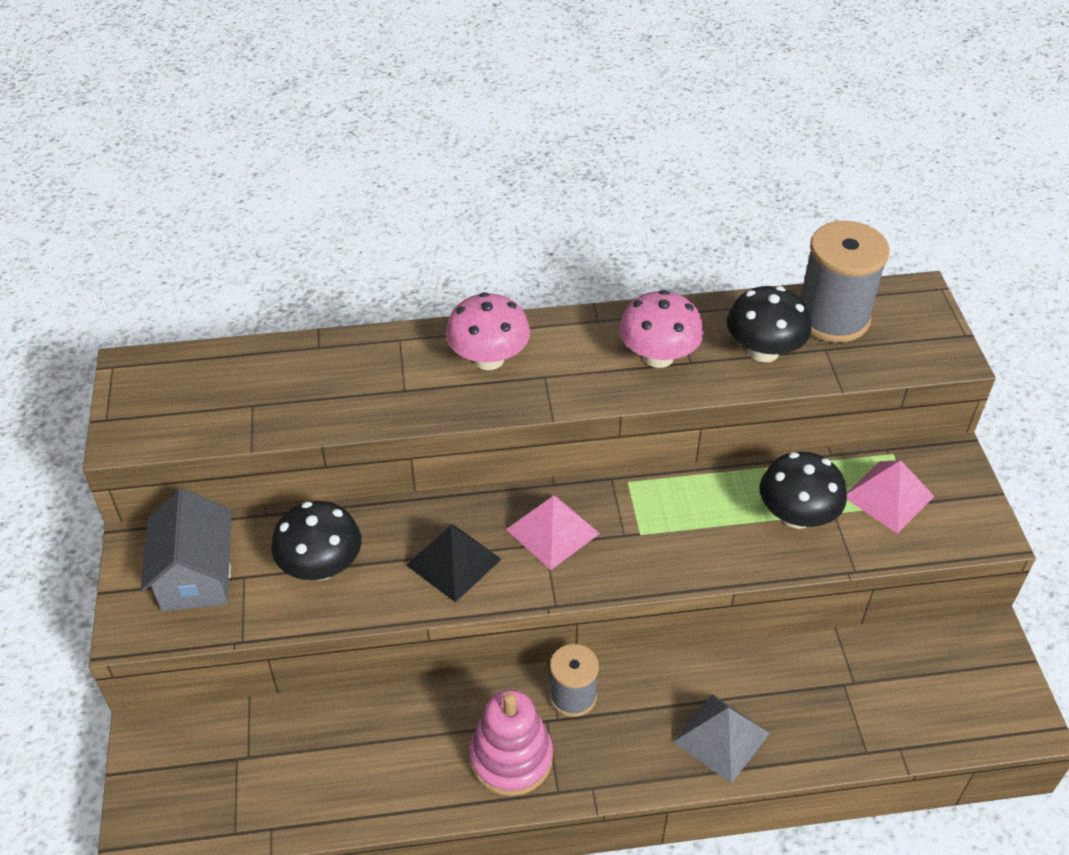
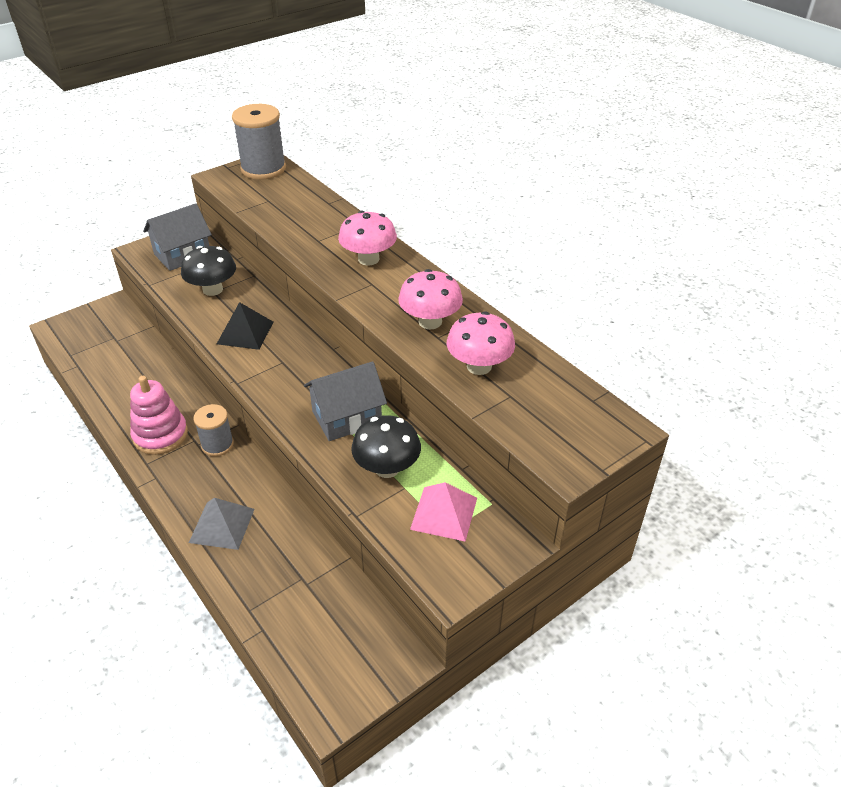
camera: 60 degrees right, 5 degrees down
pink pyramid [506,495,600,570] -> none
black mushroom [727,286,811,362] -> pink mushroom [447,311,515,375]
grey spool [800,221,890,343] -> grey spool moved to [232,104,286,180]
none -> grey house [304,361,387,441]

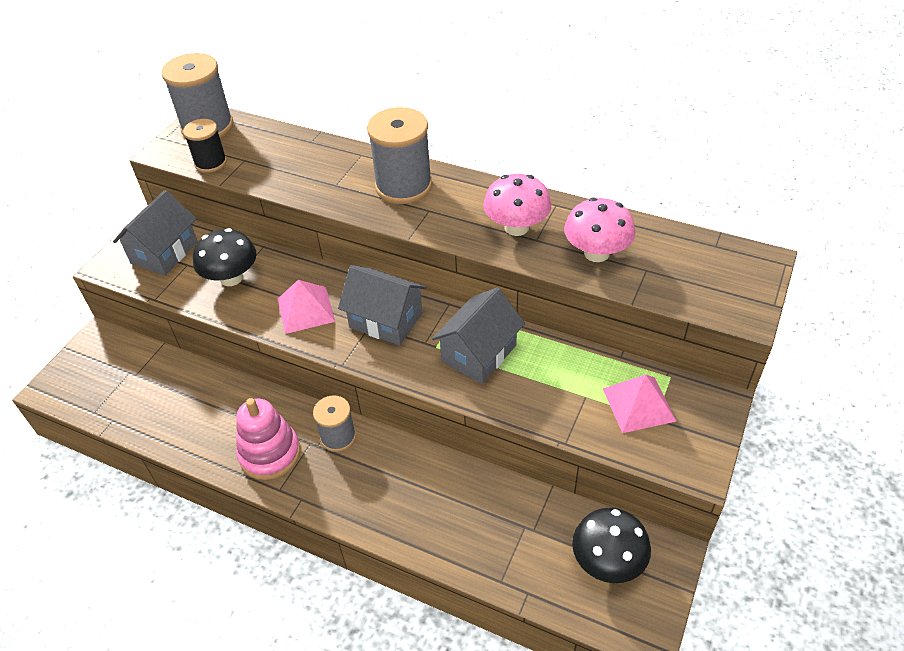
camera: 25 degrees left, 5 degrees up
grey pyramid [189,498,254,550] -> none
black pyramid [217,302,273,350] -> pink pyramid [278,280,335,334]
pink mushroom [338,211,397,266] -> grey spool [367,107,432,204]
black mushroom [351,415,421,478] -> black mushroom moved to [572,508,651,583]
none -> black spool [183,119,227,173]
none -> grey house [338,265,427,346]

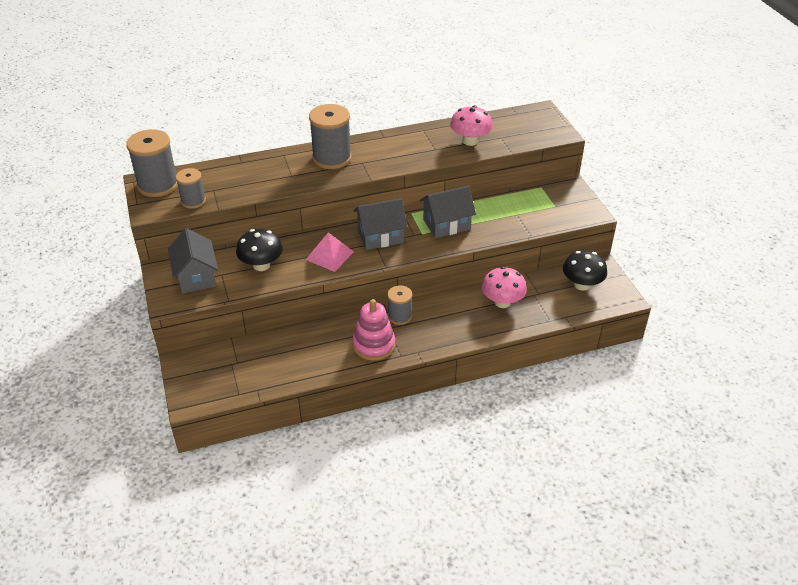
camera: 45 degrees left, 5 degrees down
black spool [183,119,227,173] -> grey spool [176,168,206,209]
grey house [432,287,525,384] -> grey house turned 75 degrees clockwise [420,186,476,238]
pink mushroom [483,174,551,236] -> pink mushroom moved to [482,267,527,308]
pink pyramid [603,375,677,433] -> none

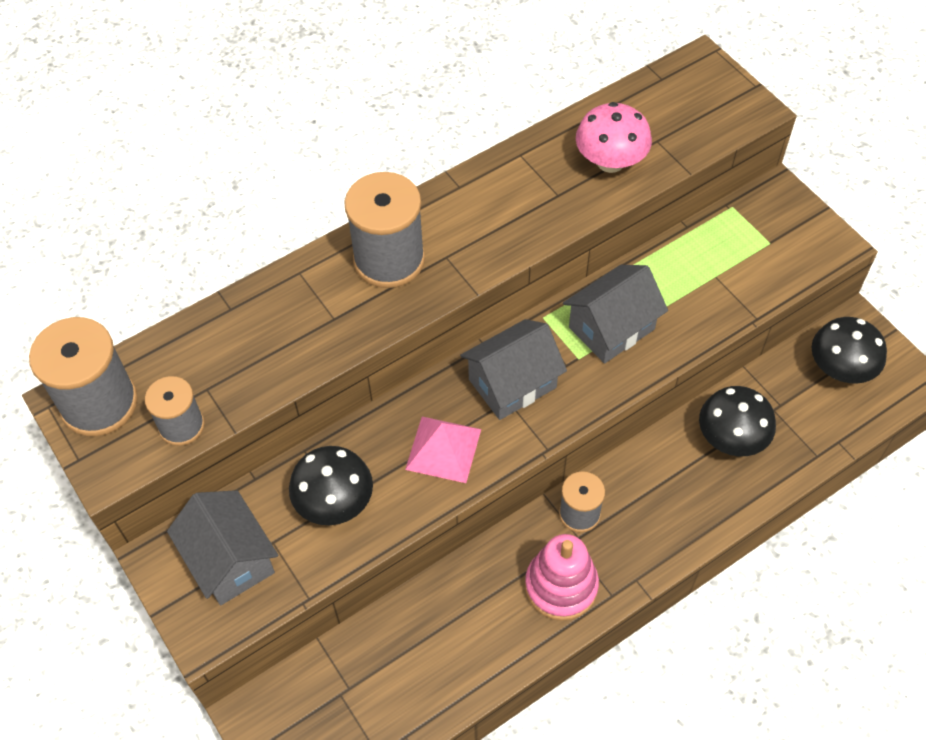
camera: 15 degrees left, 15 degrees up
pink mushroom [482,267,527,308] -> black mushroom [699,386,776,456]

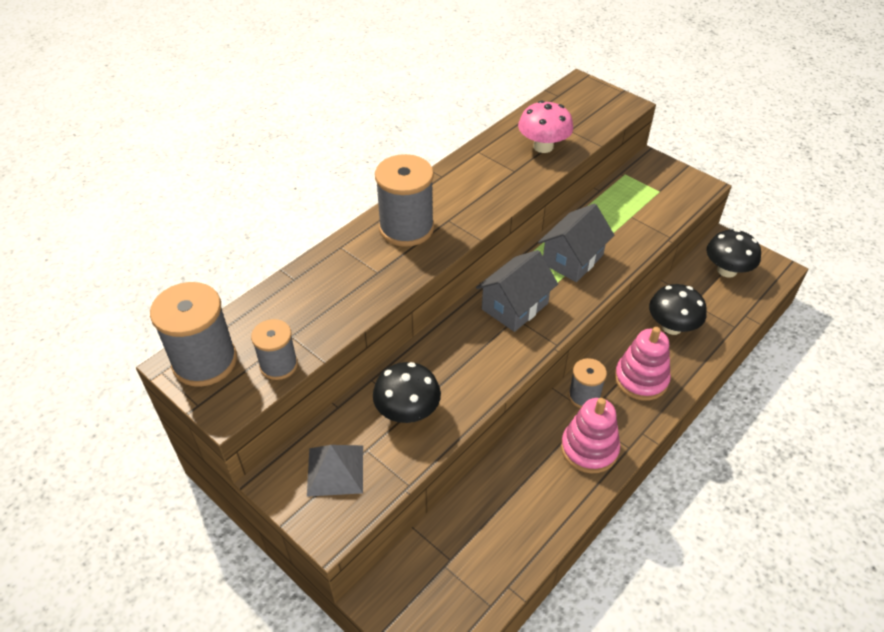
camera: 15 degrees left, 10 degrees down
grey house [167,490,278,605] -> grey pyramid [307,445,363,497]
pink pyramid [405,417,481,483] -> none
none -> pink stacking toy [615,327,671,401]

